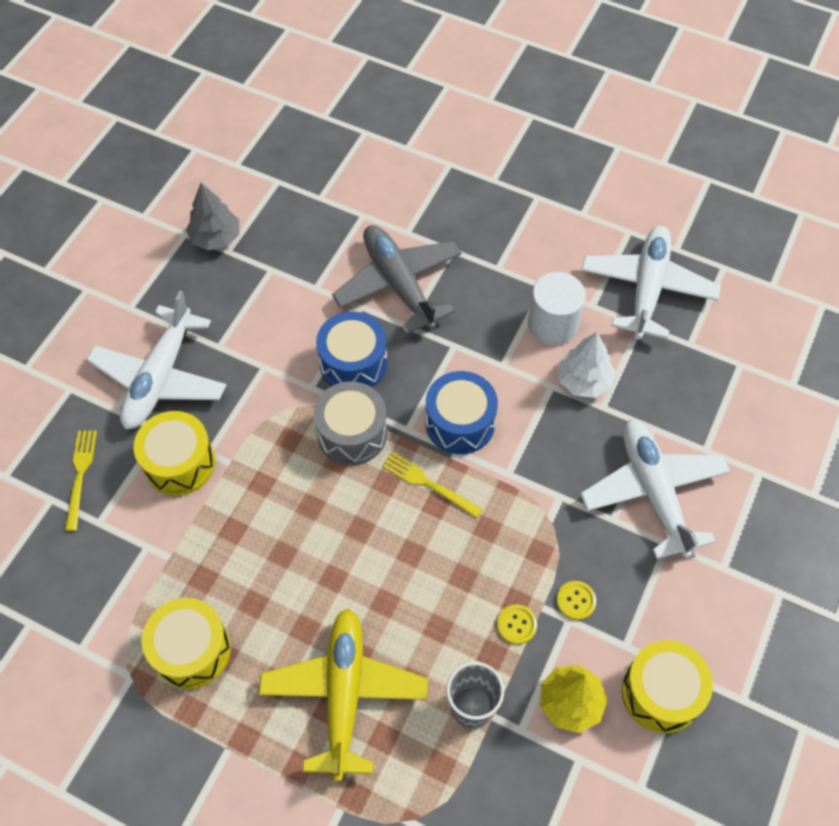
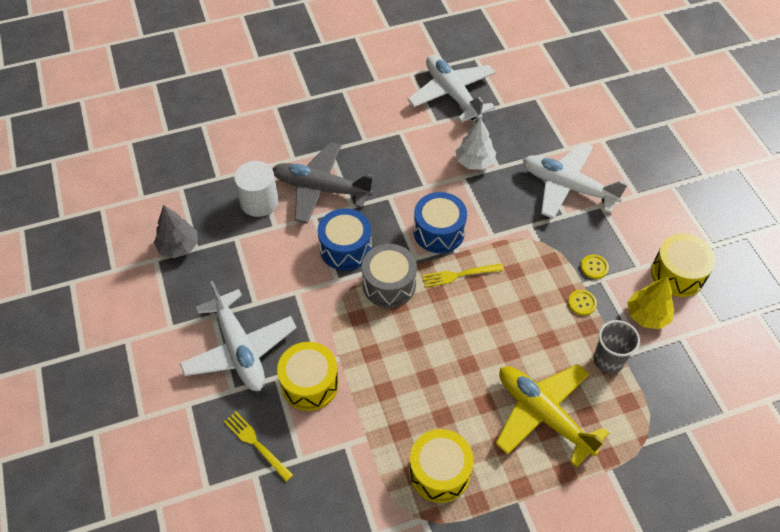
camera: 45 degrees left, 5 degrees down
white cylinder [528,272,586,345] -> white cylinder moved to [234,161,279,217]

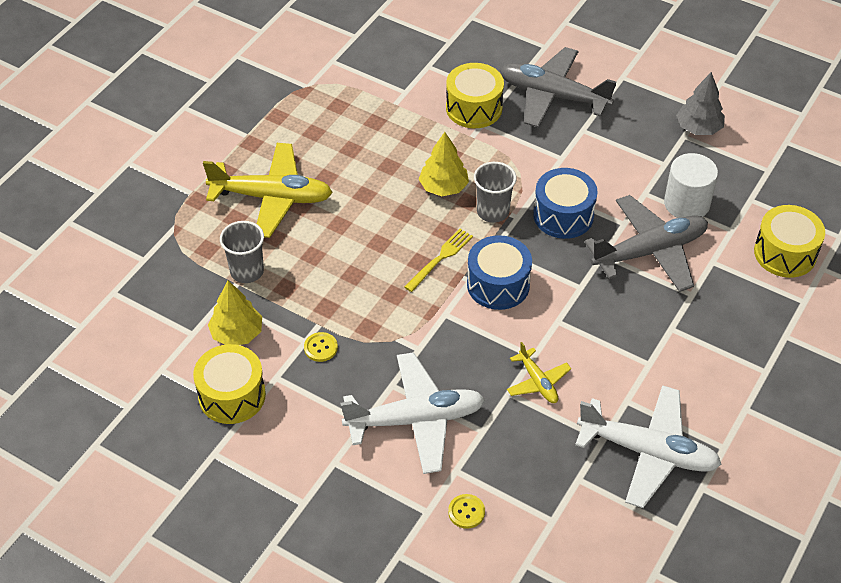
camera: 140 degrees right, 5 degrees down
white plane [180,281,297,391] -> grey plane [500,47,616,128]
yellow fork [224,412,293,482] -> none
grey drum [362,244,417,308] -> grey cup [474,162,517,223]
yellow drum [409,429,474,503] -> yellow drum moved to [754,205,825,278]
white tree [455,117,496,170] -> yellow plane [507,342,571,403]
yellow button [568,290,597,316] -> yellow button moved to [448,494,485,529]
none -> yellow tree [419,132,469,196]

